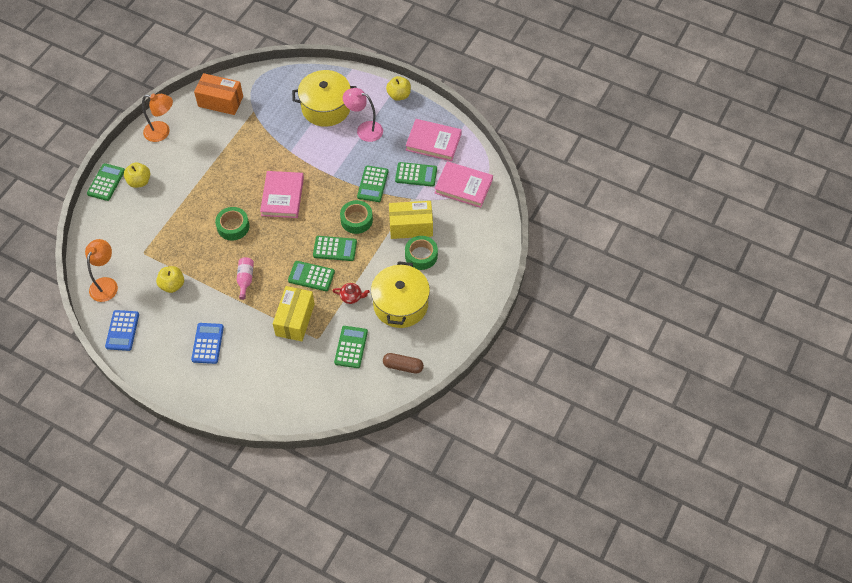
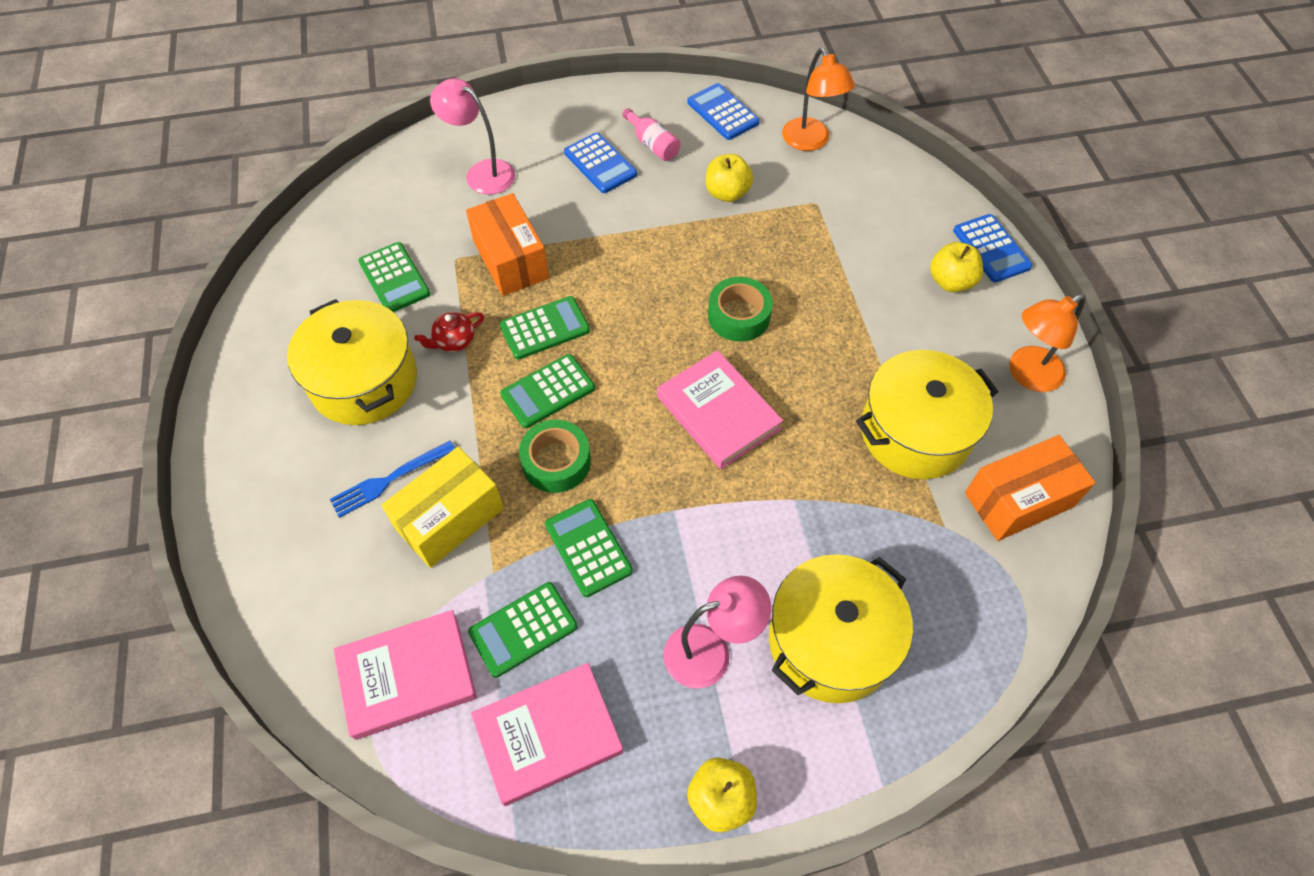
camera: 140 degrees right, 0 degrees up
green calculator [87,163,125,201] -> blue calculator [953,214,1033,283]
pink bottle [237,257,254,300] -> pink bottle moved to [622,108,680,161]
yellow box [273,286,315,341] -> orange box [466,193,549,296]
brown capsule [383,353,424,374] -> none
green tape [405,236,438,270] -> blue fork [330,441,455,518]
none -> pink lamp [430,78,515,195]
none -> yellow pot [856,350,999,479]

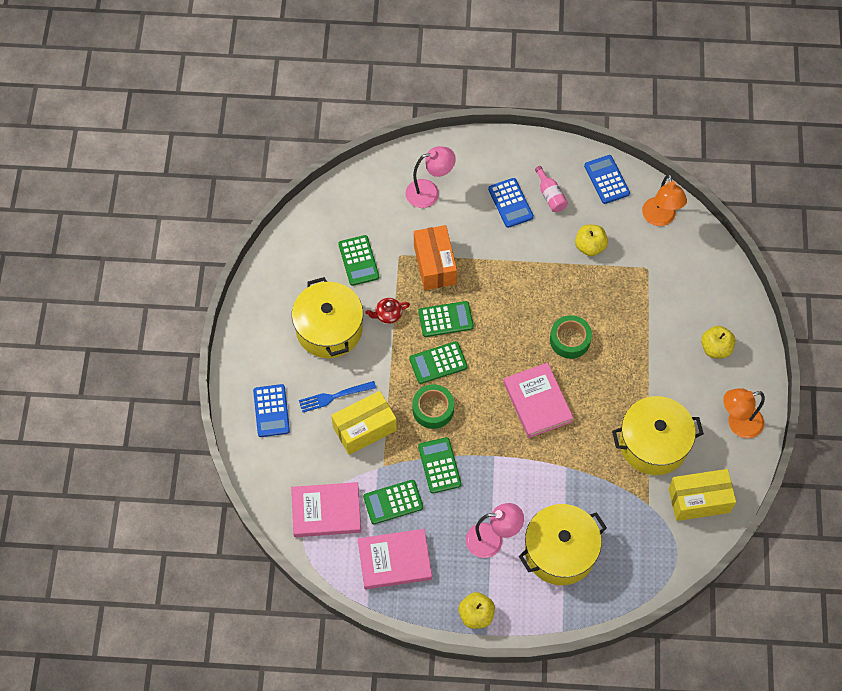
camera: 15 degrees right, 5 degrees up
pink lamp [430,78,515,195] -> pink lamp turned 120 degrees clockwise [405,146,456,208]
blue calculator [953,214,1033,283] -> blue calculator moved to [253,384,290,437]
orange box [965,435,1096,541] -> yellow box [669,469,736,521]

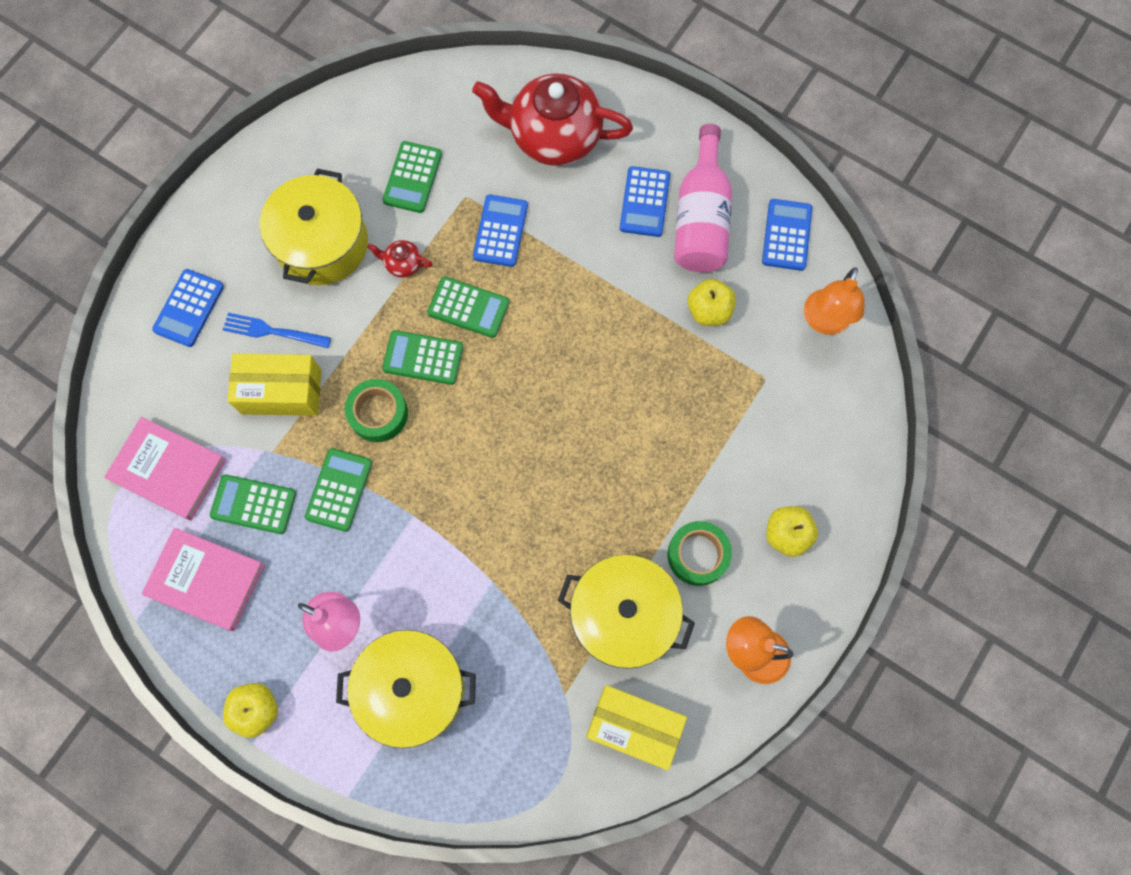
camera: 30 degrees right, 10 degrees up
pink lamp [405,146,456,208] -> red teapot [472,73,633,166]
orange box [414,225,457,290] -> blue calculator [473,194,528,267]
pink book [504,363,573,438] -> none
pink bottle [535,166,568,212] -> pink bottle [674,124,732,272], size x2.01
green tape [550,315,592,359] -> green tape moved to [668,521,732,586]

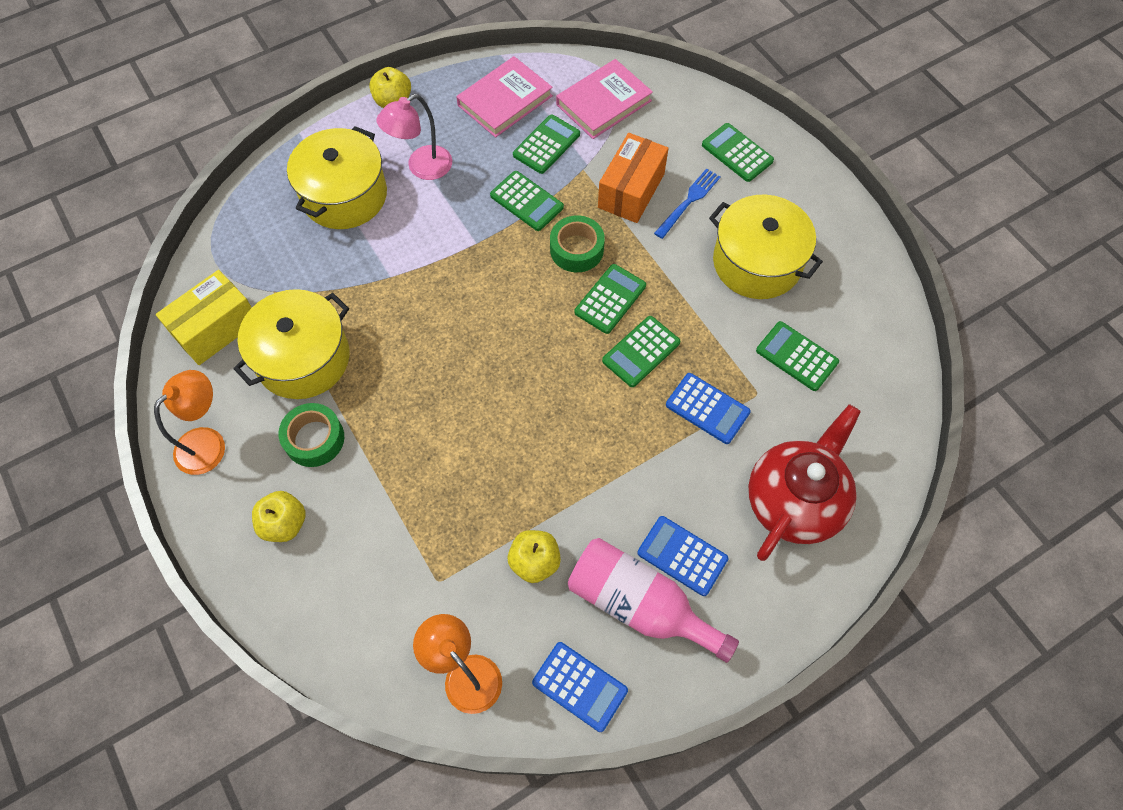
camera: 115 degrees right, 10 degrees down
blue calculator [152,269,224,347] -> green calculator [702,123,774,182]
yellow box [227,353,321,416] -> orange box [598,133,669,223]
red teapot [367,240,433,278] -> none

